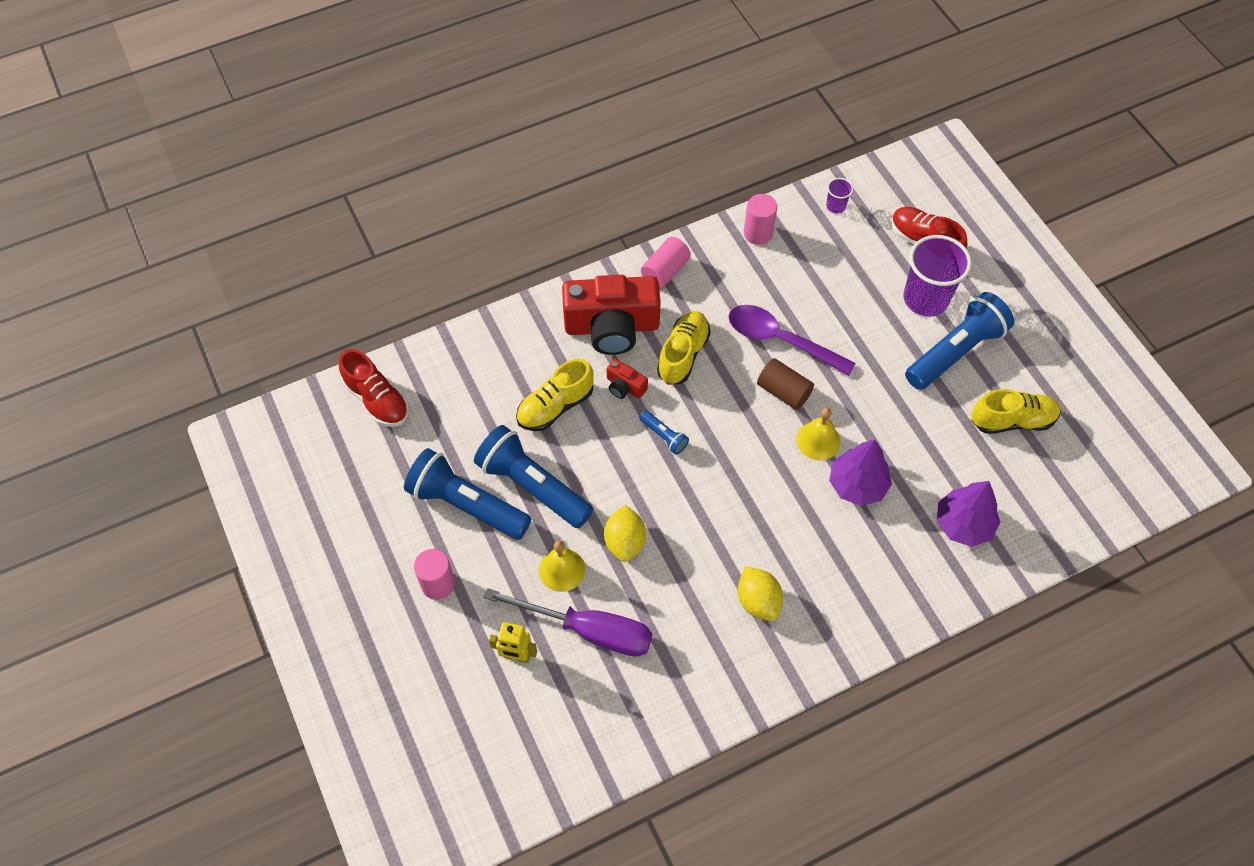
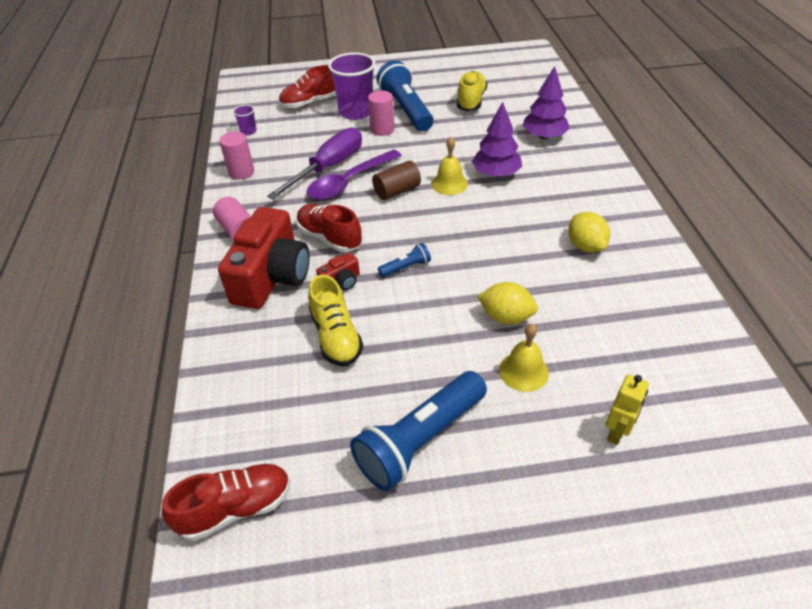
camera: 70 degrees left, 15 degrees down
pink cylinder [414,549,455,600] -> pink cylinder moved to [368,91,394,136]
blue flashlight [474,425,593,528] -> none
purple screwdriver [484,588,652,657] -> purple screwdriver moved to [267,127,362,200]
yellow shoe [657,311,711,385] -> red shoe [296,204,362,252]
yellow lemon [738,566,783,621] -> yellow lemon turned 75 degrees clockwise [568,212,610,253]

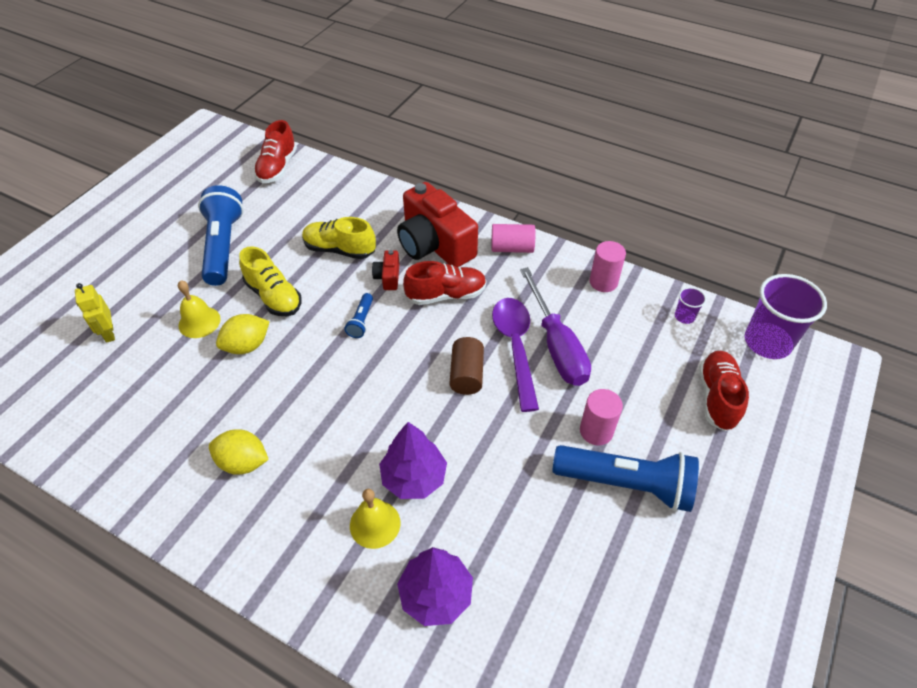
camera: 125 degrees right, 5 degrees up
purple cup [328,52,375,120] -> purple cup moved to [745,274,827,359]
yellow bell [432,137,468,195] -> yellow bell moved to [350,489,401,549]
yellow shoe [457,71,487,111] -> yellow shoe moved to [239,246,301,316]

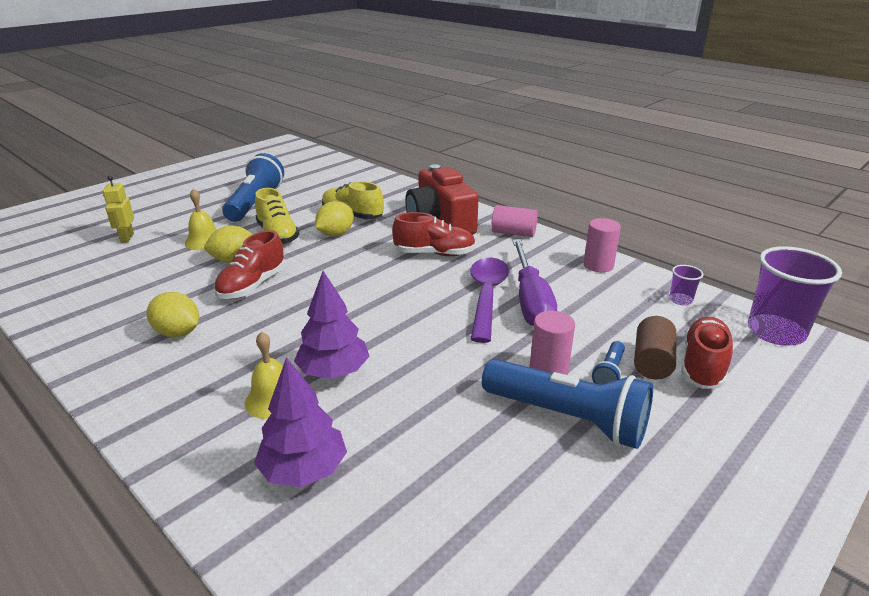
camera: 15 degrees right, 20 degrees down
red shoe [253,120,297,183] -> red shoe moved to [214,230,285,299]
blue flashlight [344,293,373,338] -> blue flashlight moved to [592,341,625,385]
red camera [372,250,400,290] -> none
brown cylinder [450,337,484,395] -> brown cylinder moved to [634,316,676,379]
none -> yellow lemon [315,201,354,236]

